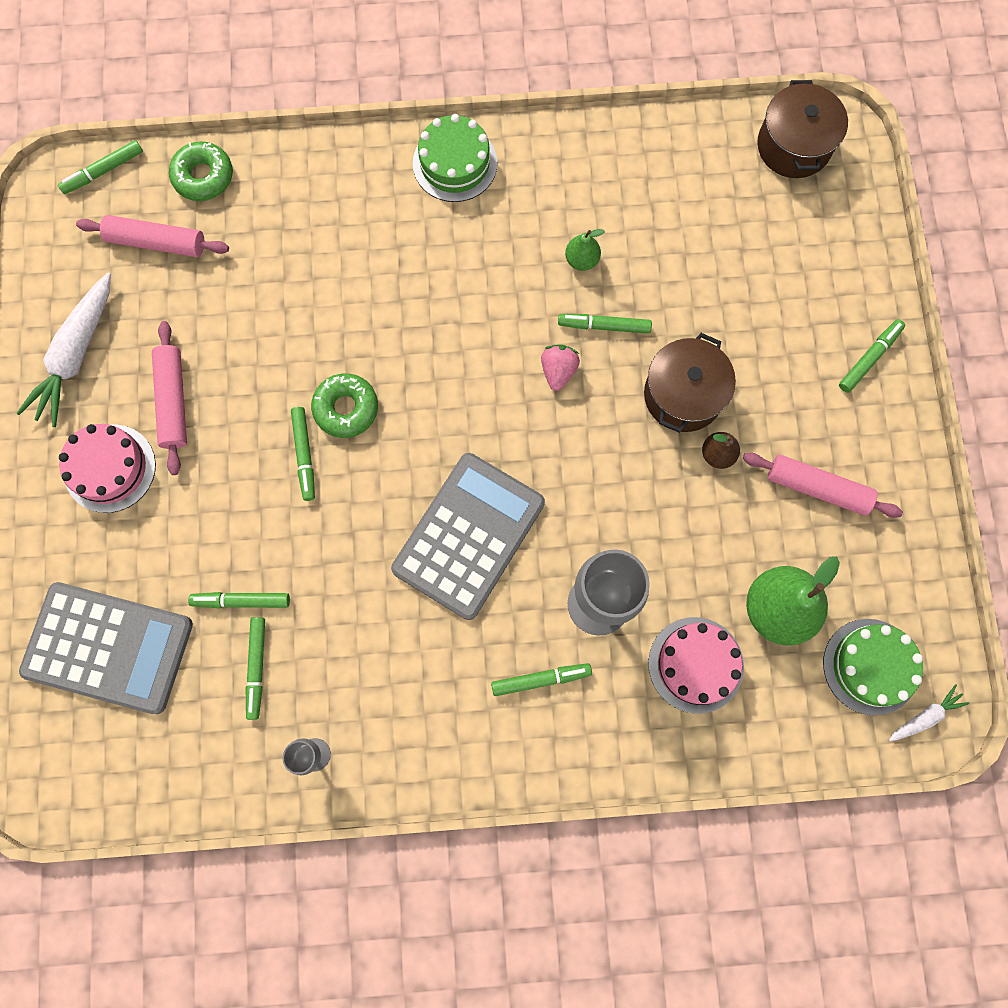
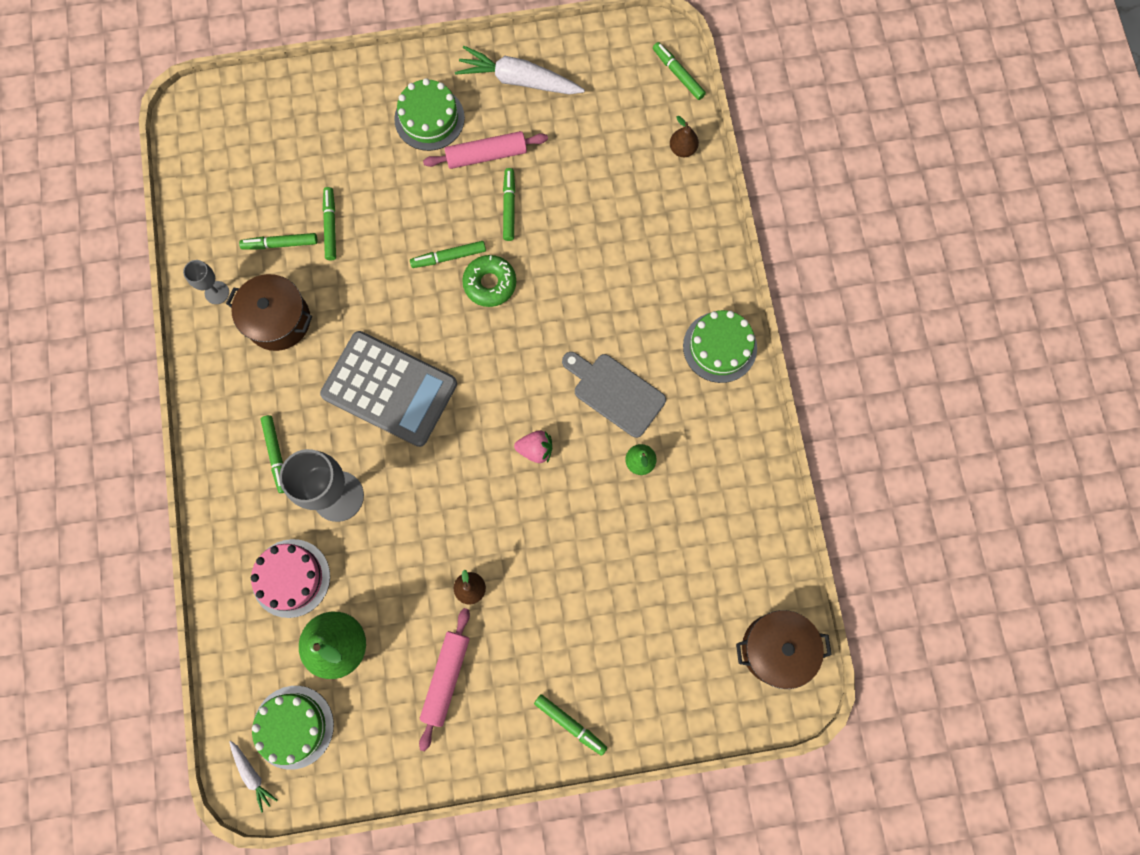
camera: 85 degrees right, 0 degrees up
grey calculator [19,582,193,714] -> none
pink cake [59,424,156,513] -> green cake [394,78,465,151]
pink rolling pin [76,215,229,257] -> none
green donut [169,141,233,201] -> brown pear [670,116,699,157]
green marker [558,314,652,334] -> green marker moved to [503,168,515,241]
brown pot [644,333,736,433] -> brown pot moved to [226,274,312,351]
none -> grey cutting board [562,352,666,438]

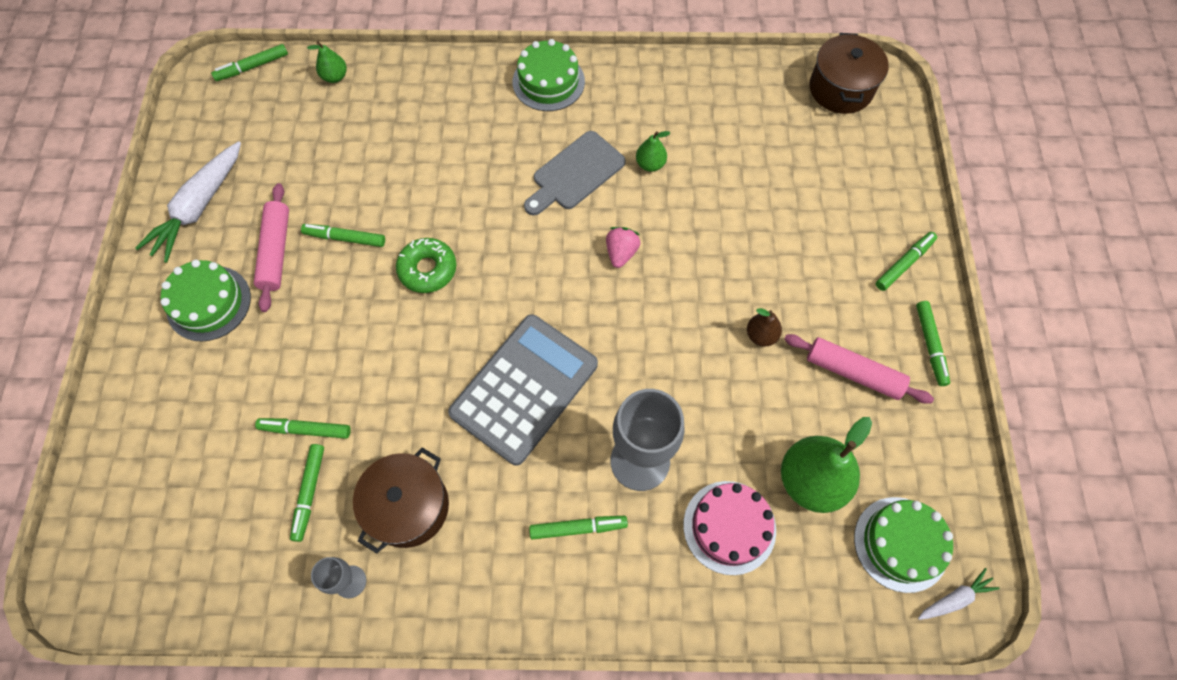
camera: 80 degrees left, 10 degrees down
green marker [410,241,486,268] -> green marker moved to [916,301,950,386]
brown pear [670,116,699,157] -> green pear [307,41,347,83]

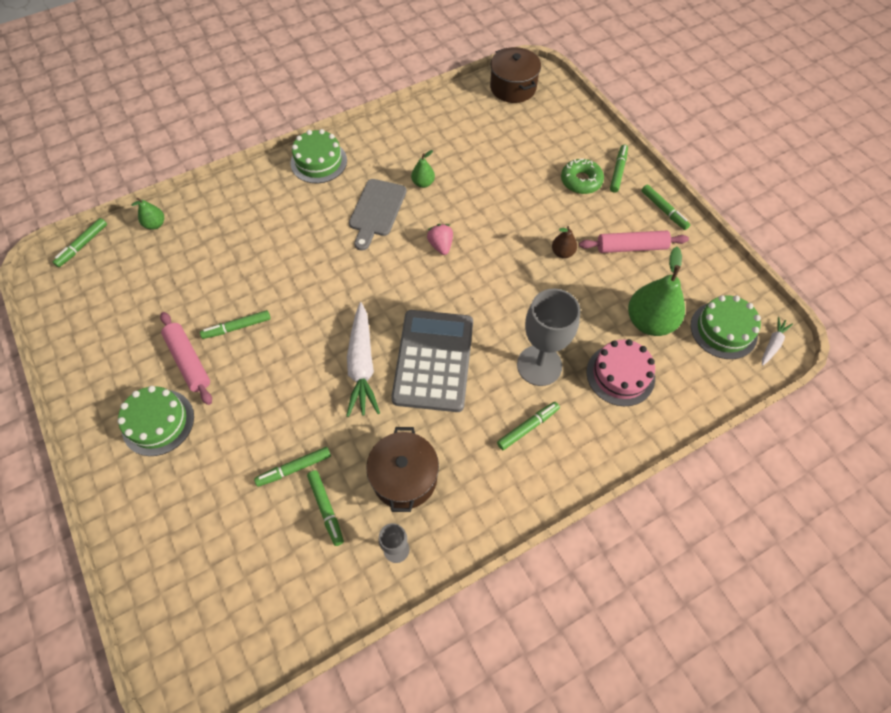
camera: 30 degrees left, 5 degrees down
white carrot [135,141,241,263] -> white carrot moved to [346,302,380,417]
green donut [396,238,456,293] -> green donut moved to [561,159,604,194]

